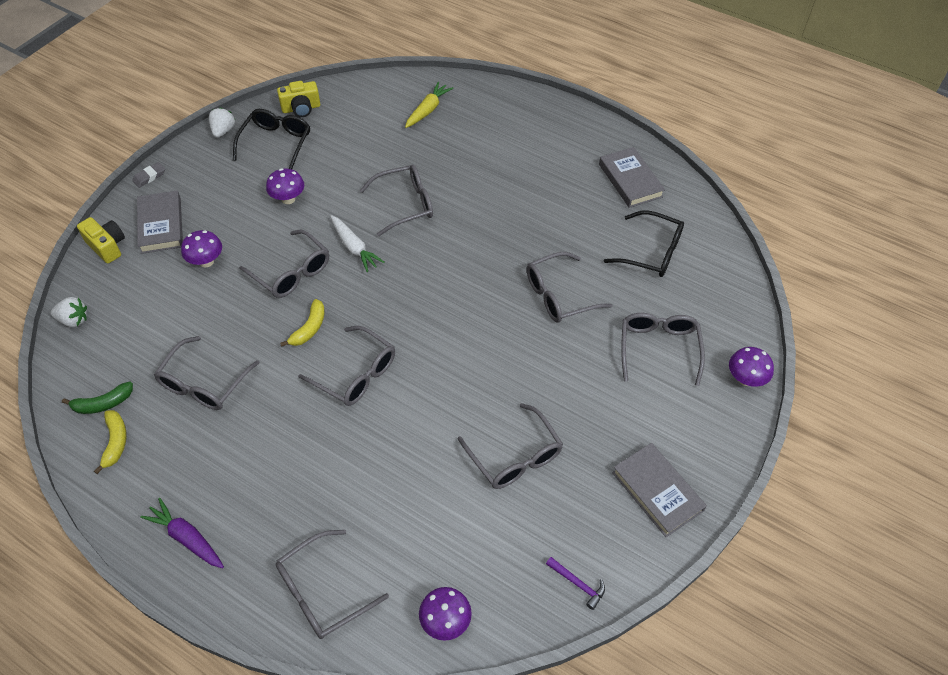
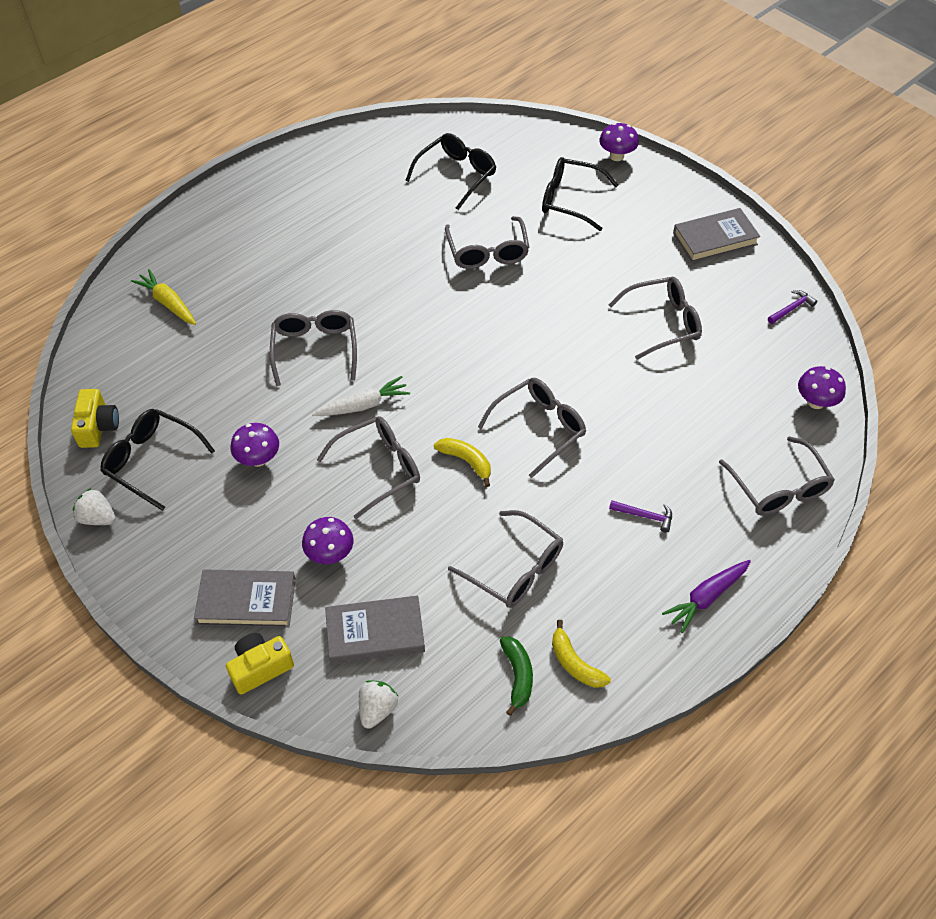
camera: 75 degrees left, 0 degrees up
yellow banana [94,410,127,474] -> yellow banana turned 135 degrees counterclockwise [552,620,611,688]
grey eraser [132,162,165,188] -> none
grey book [599,147,665,208] -> grey book moved to [325,595,425,664]
grey glasses [621,313,705,386] -> black glasses [542,157,618,231]
none -> purple hammer [609,500,672,533]

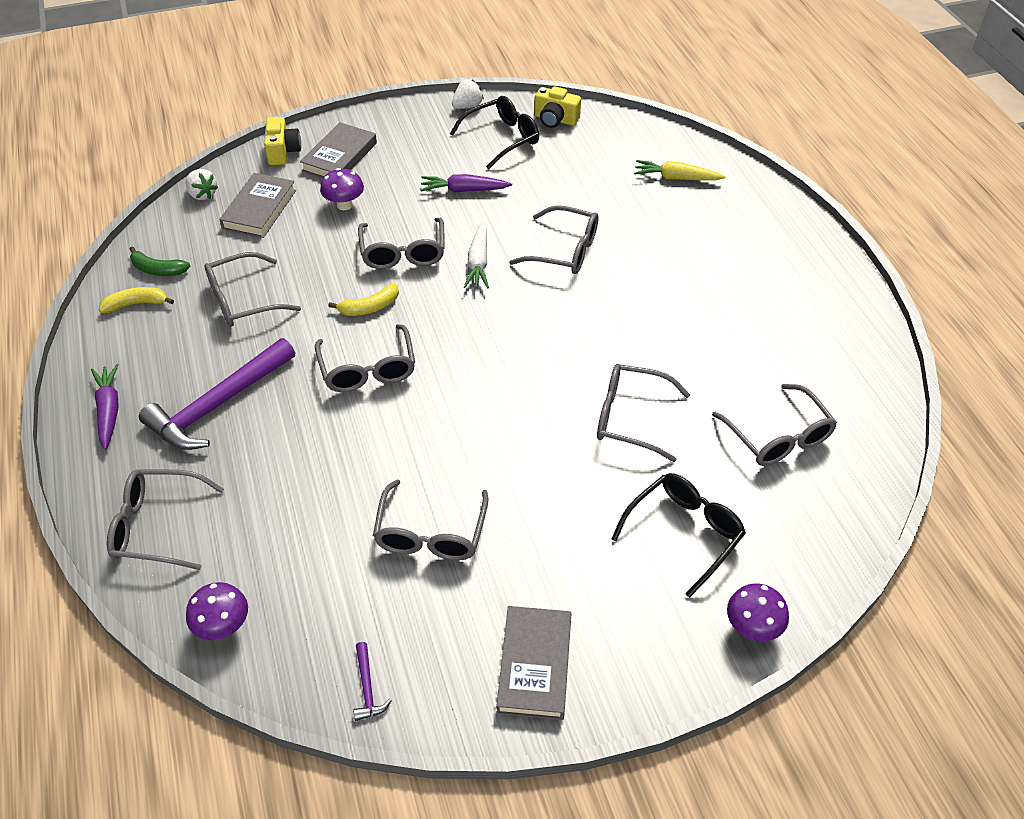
camera: 115 degrees right, 5 degrees down
yellow carrot [131,269,196,325] -> yellow carrot turned 150 degrees counterclockwise [634,160,726,181]
purple mushroom [231,423,279,467] -> purple carrot [421,174,512,192]
black glasses [405,133,496,210] -> grey glasses [712,384,837,466]
purple hammer [609,500,672,533] -> purple hammer [139,338,295,450], size x2.47

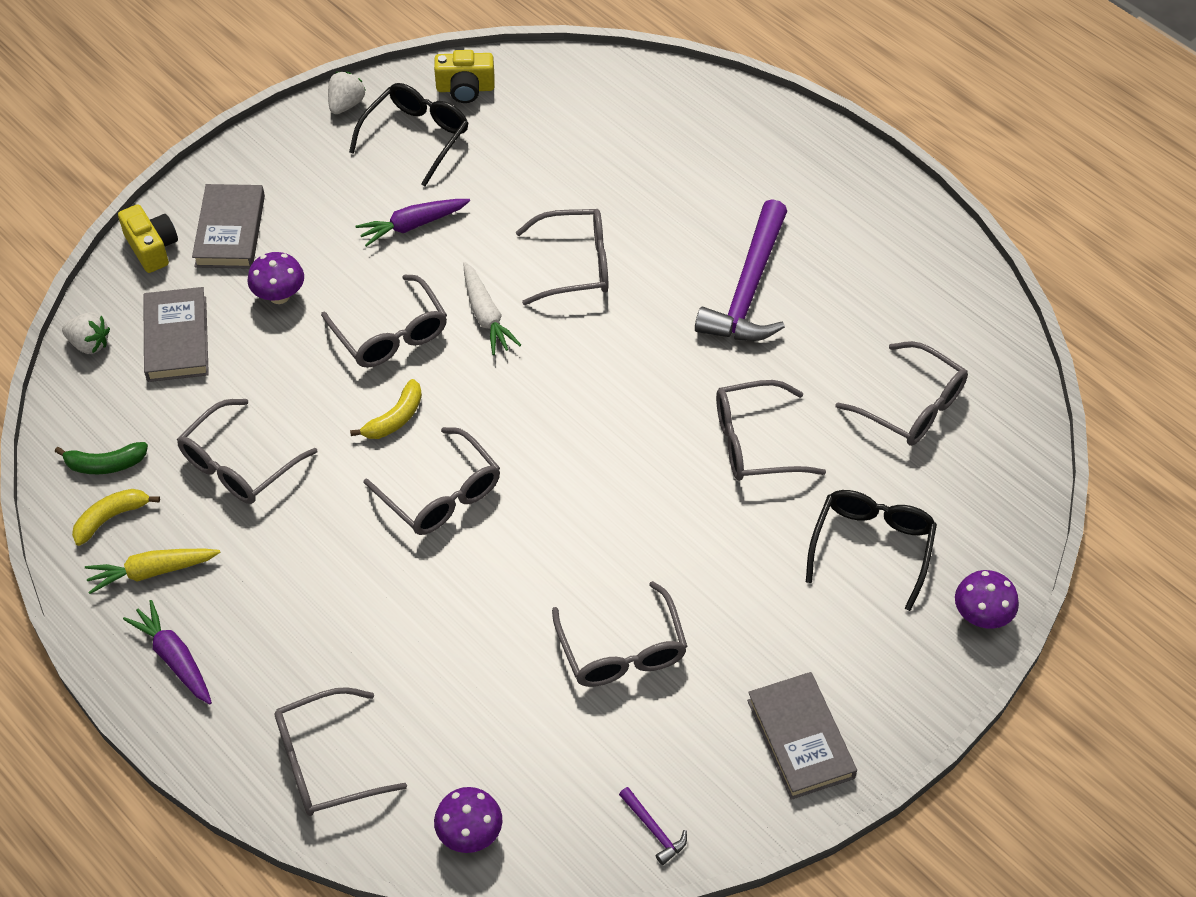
camera: 25 degrees left, 5 degrees up
purple hammer [139,338,295,450] -> purple hammer moved to [695,199,787,341]
yellow carrot [634,160,726,181] -> yellow carrot moved to [85,549,220,594]

